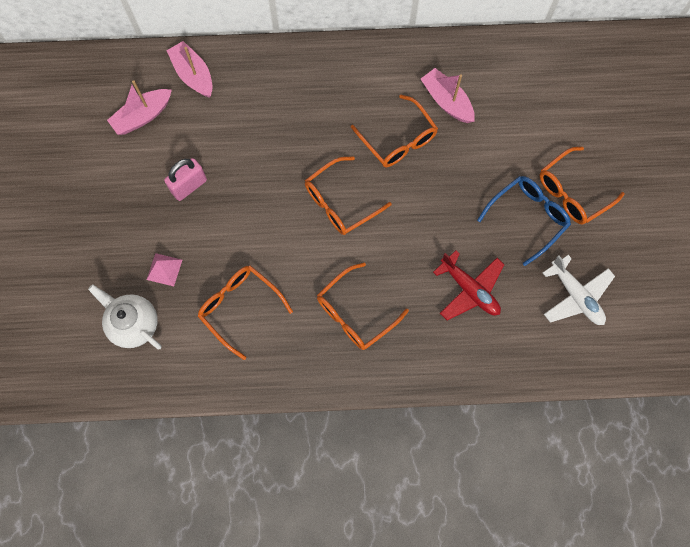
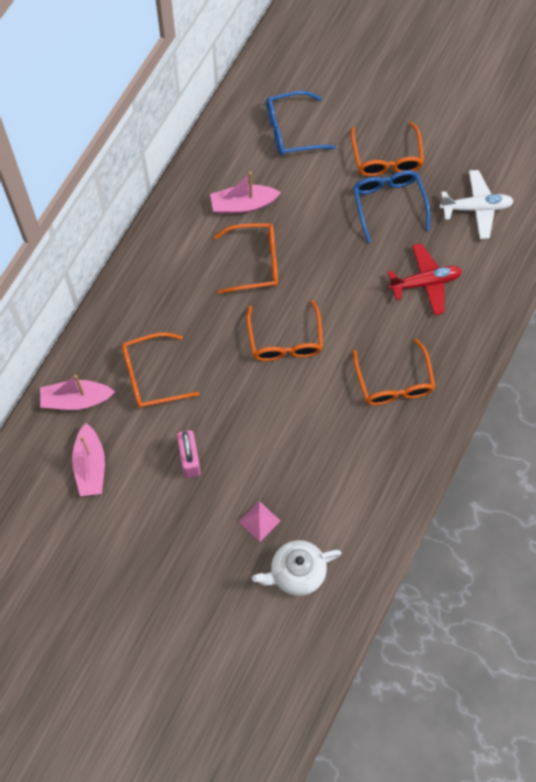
camera: 60 degrees left, 5 degrees down
orange glasses [197,265,293,360] -> orange glasses moved to [122,332,199,408]
none -> blue glasses [266,91,336,156]

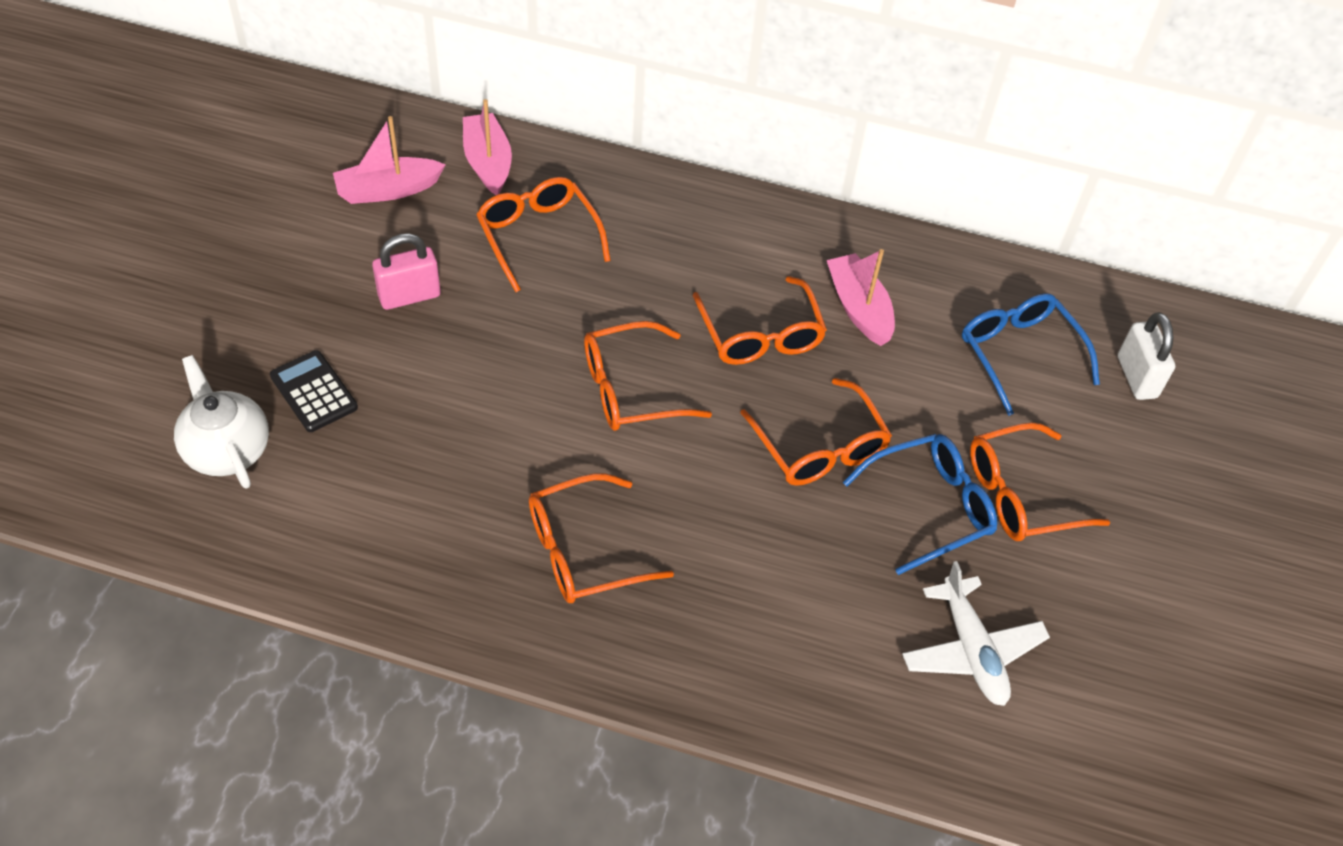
camera: 75 degrees right, 15 degrees down
pink pyramid [238,501,280,542] -> black calculator [270,350,358,432]
red plane [388,243,462,316] -> none
none -> orange glasses [740,378,892,486]
none -> white padlock [1118,312,1175,400]

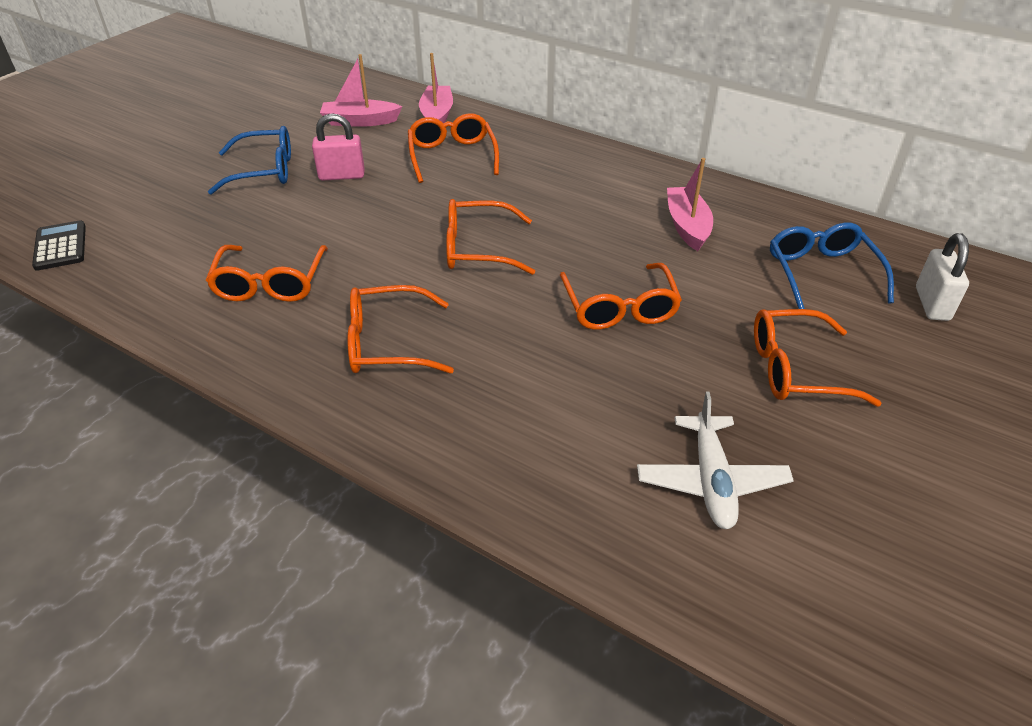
camera: 20 degrees right, 10 degrees down
white teapot [174,355,269,489] -> none
black calculator [270,350,358,432] -> black calculator moved to [32,220,86,271]
orange glasses [692,276,827,365] -> orange glasses moved to [206,245,328,302]
blue glasses [843,434,997,575] -> blue glasses moved to [208,126,291,195]

